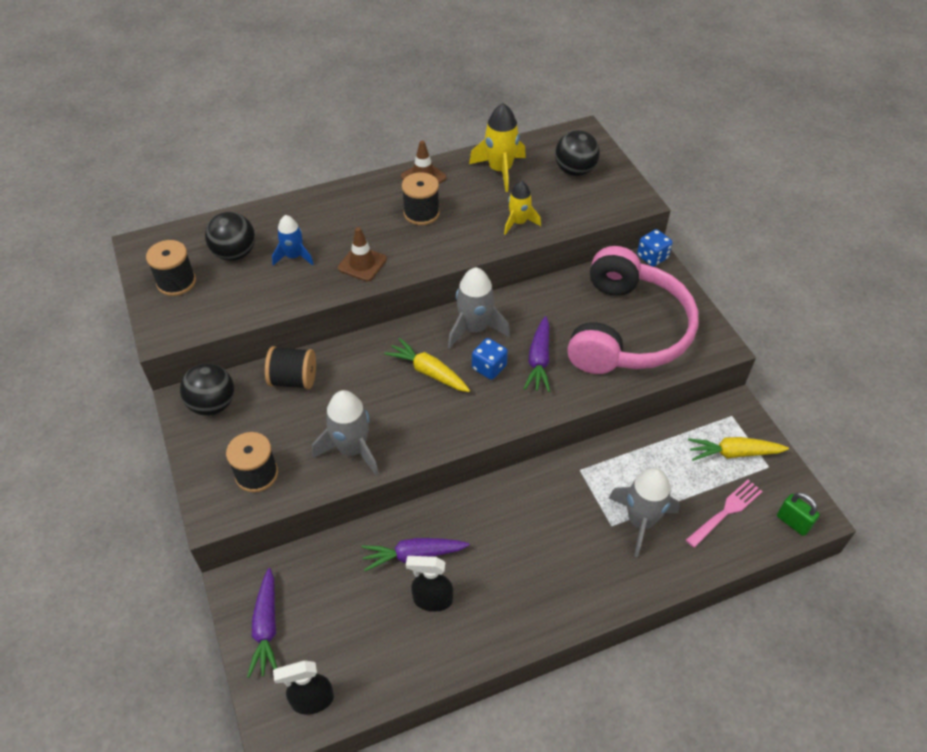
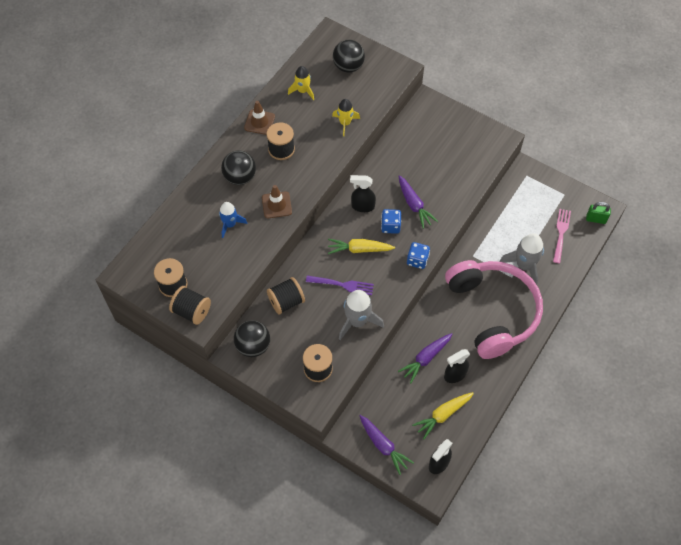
camera: 35 degrees left, 10 degrees up
black ball [205,212,255,261] -> black ball moved to [221,150,256,185]
grey rocket [448,267,510,349] -> black spray bottle [350,175,376,212]
yellow rocket [469,103,526,192] -> yellow rocket [288,66,314,100], size x0.64
pink headphones [567,246,699,374] -> pink headphones moved to [445,260,543,359]
blue dice [637,229,673,267] -> blue dice moved to [407,242,430,269]
yellow carrot [688,437,789,461] -> yellow carrot moved to [412,392,474,439]
none -> black spool [169,286,211,325]
none -> purple fork [306,276,374,295]

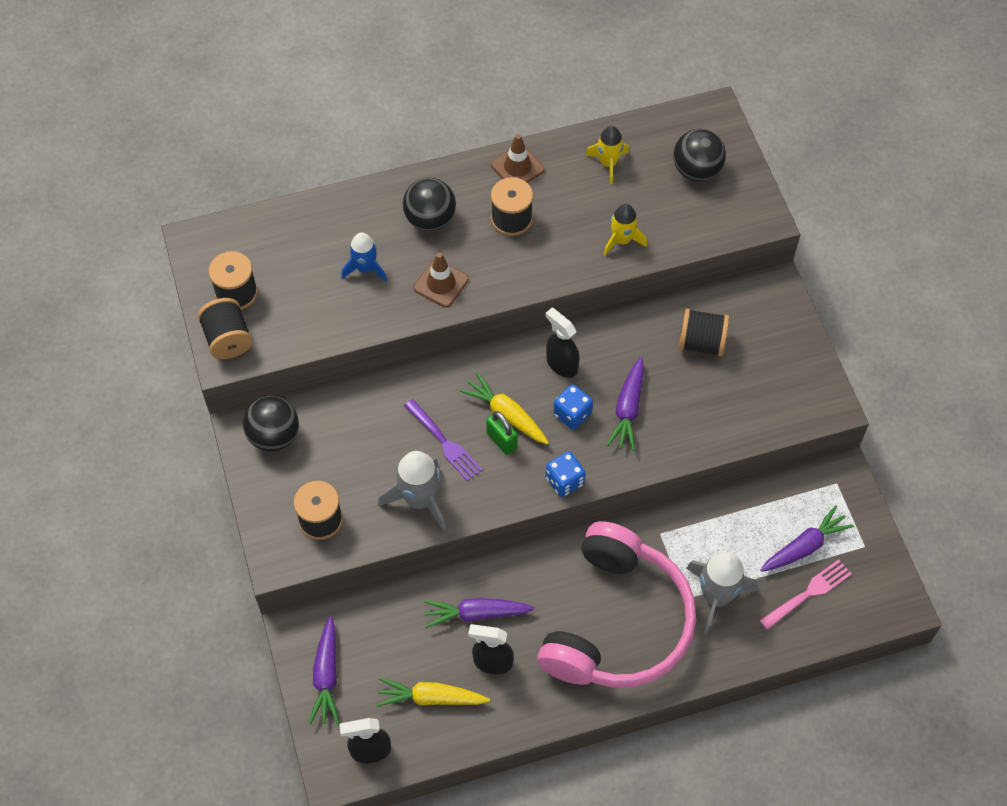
camera: 40 degrees right, 0 degrees up
black spool [267,277,305,314] -> black spool moved to [679,308,729,357]
green padlock [586,202,611,224] -> green padlock moved to [486,411,518,455]
none -> purple carrot [760,505,854,572]

